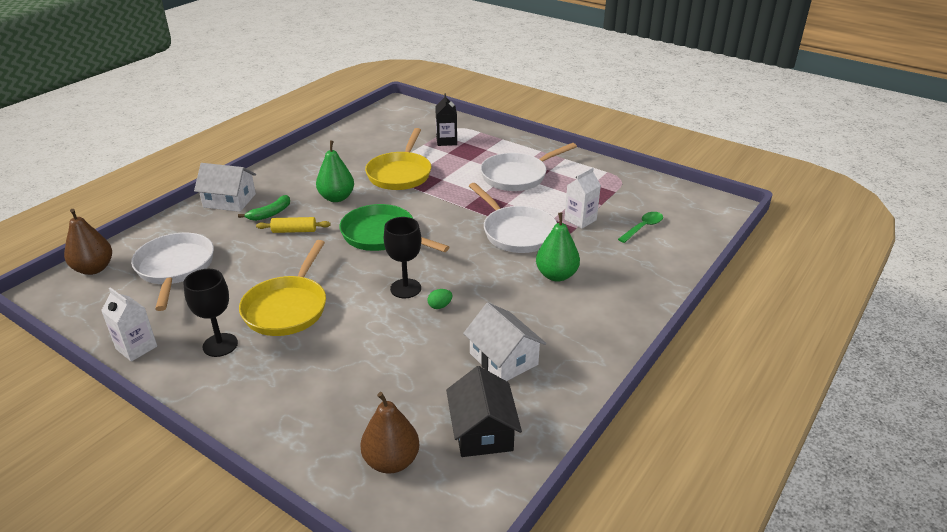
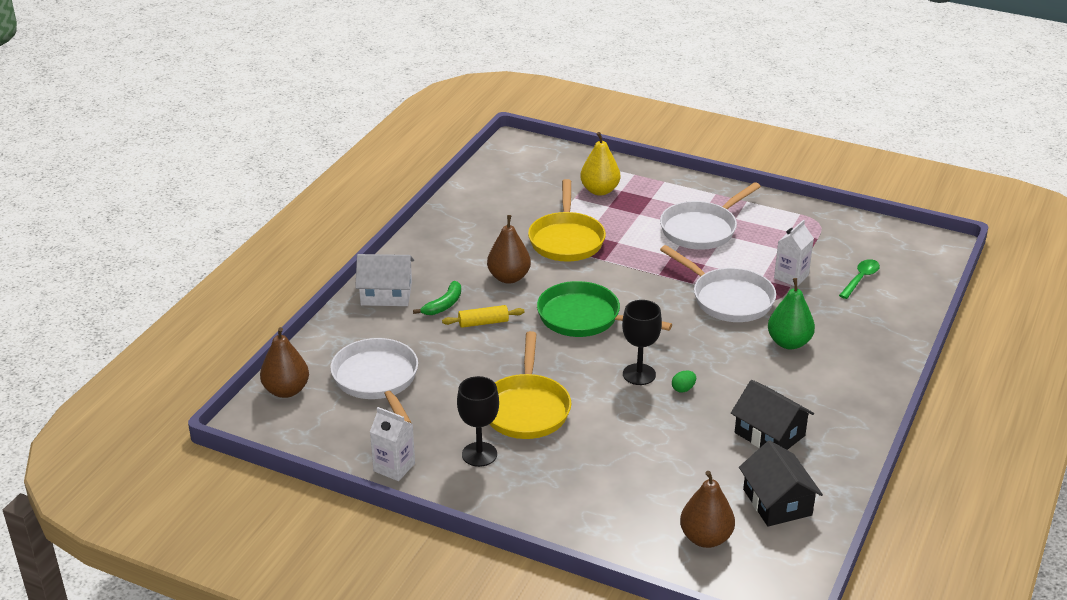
camera: 10 degrees left, 0 degrees up
green pear [316,140,354,202] -> brown pear [487,215,531,284]
black carton [435,94,457,146] -> yellow pear [580,132,620,196]
white house [463,303,546,381] -> black house [731,380,814,450]

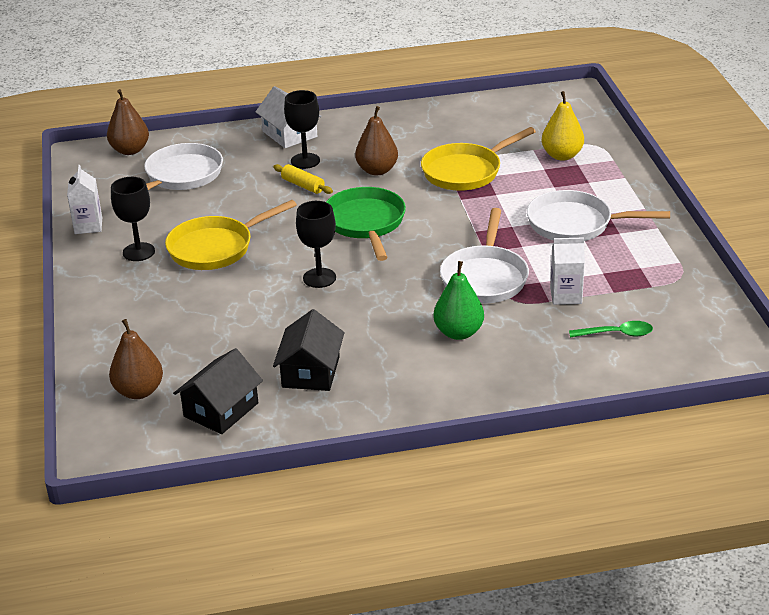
camera: 55 degrees right, 0 degrees up
green banana [413,281,461,315] -> black goblet [284,90,320,169]
green egg [672,370,696,392] -> none

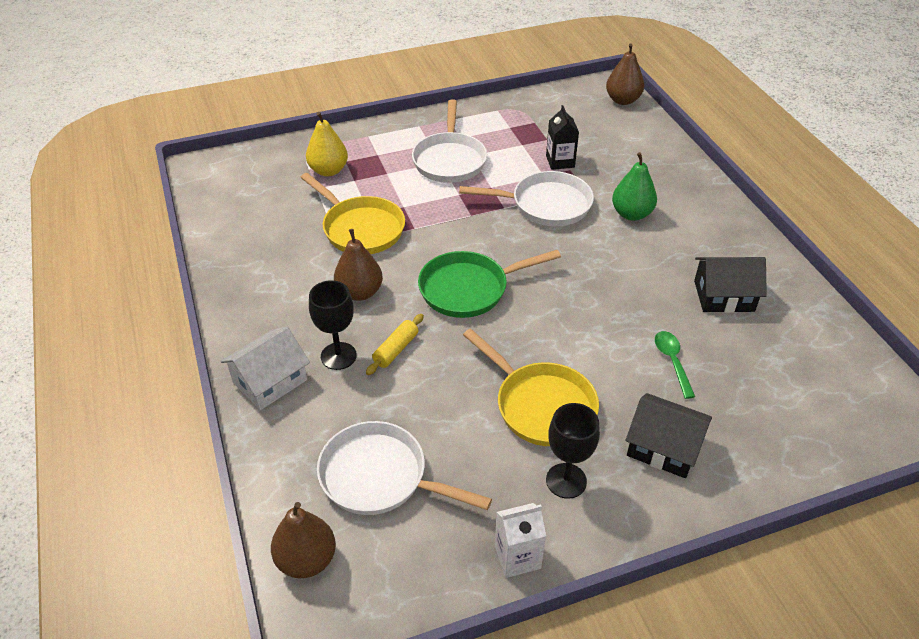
camera: 100 degrees left, 10 degrees up
brown pear [109,319,163,399] -> brown pear moved to [606,43,644,105]
black house [173,348,263,434] -> black house moved to [625,393,712,478]
black goblet [296,201,336,288] -> none
white carton [550,237,585,305] -> black carton [546,105,579,170]
green spoon [569,321,653,338] -> green spoon moved to [655,331,695,399]

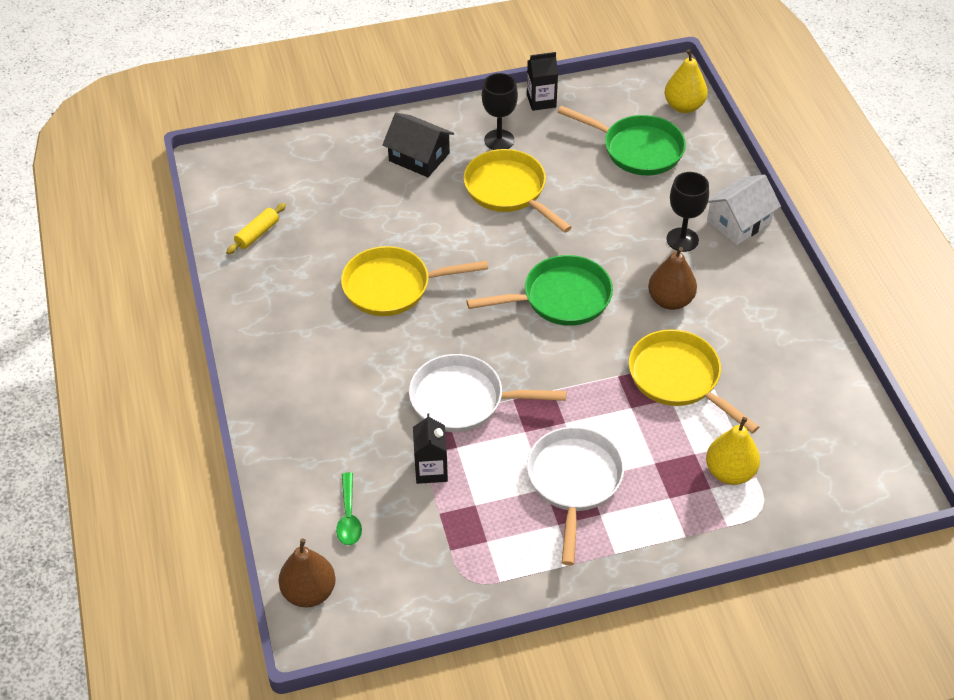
camera: 175 degrees left, 5 degrees up
brown pear [271,502,336,578] -> yellow pear [664,49,708,113]
white pan [317,421,492,515] -> green pan [558,106,686,175]
yellow rolling pin [366,314,424,375] -> yellow rolling pin moved to [226,203,286,254]
white carton [495,503,546,578] -> black carton [527,52,558,111]
green pear [612,152,657,221] -> none
green spoon [655,331,695,399] -> green spoon moved to [336,472,362,545]
black house [694,257,767,313] -> none
none -> yellow pan [341,246,488,316]

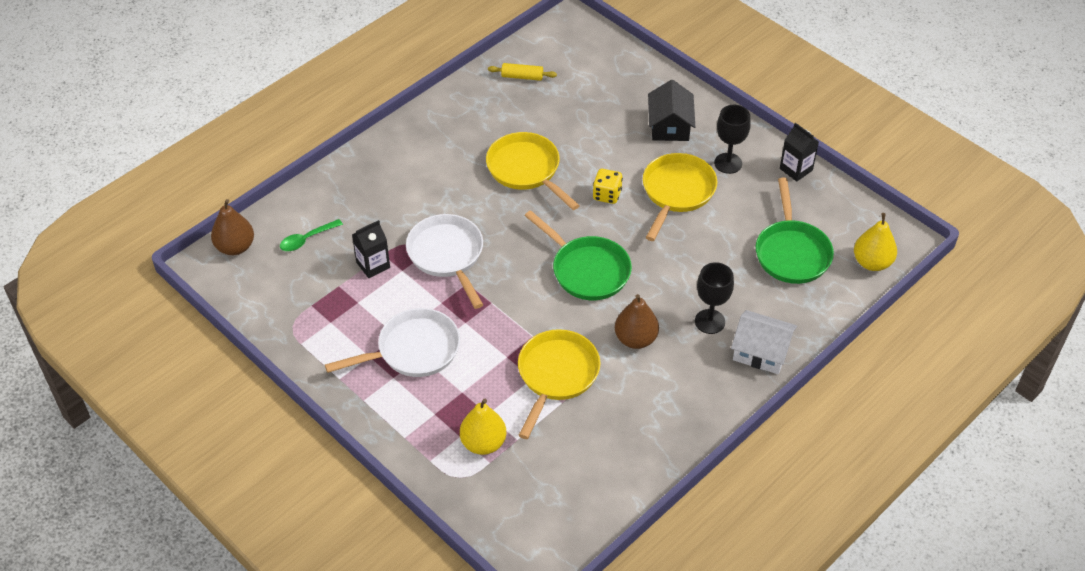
camera: 60 degrees right, 0 degrees up
none -> yellow dice [593,169,623,204]

